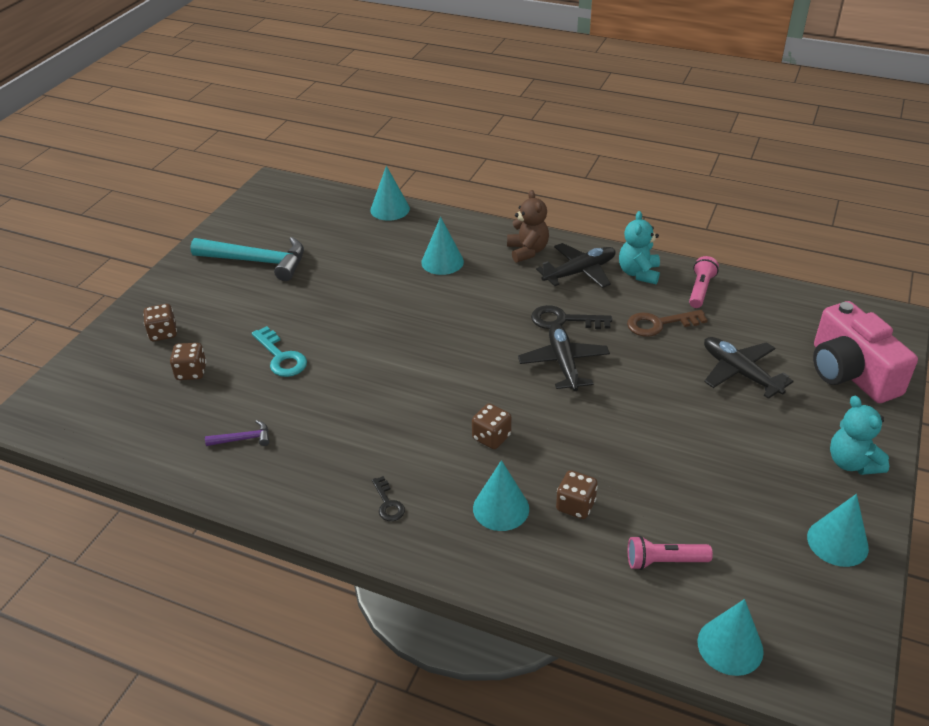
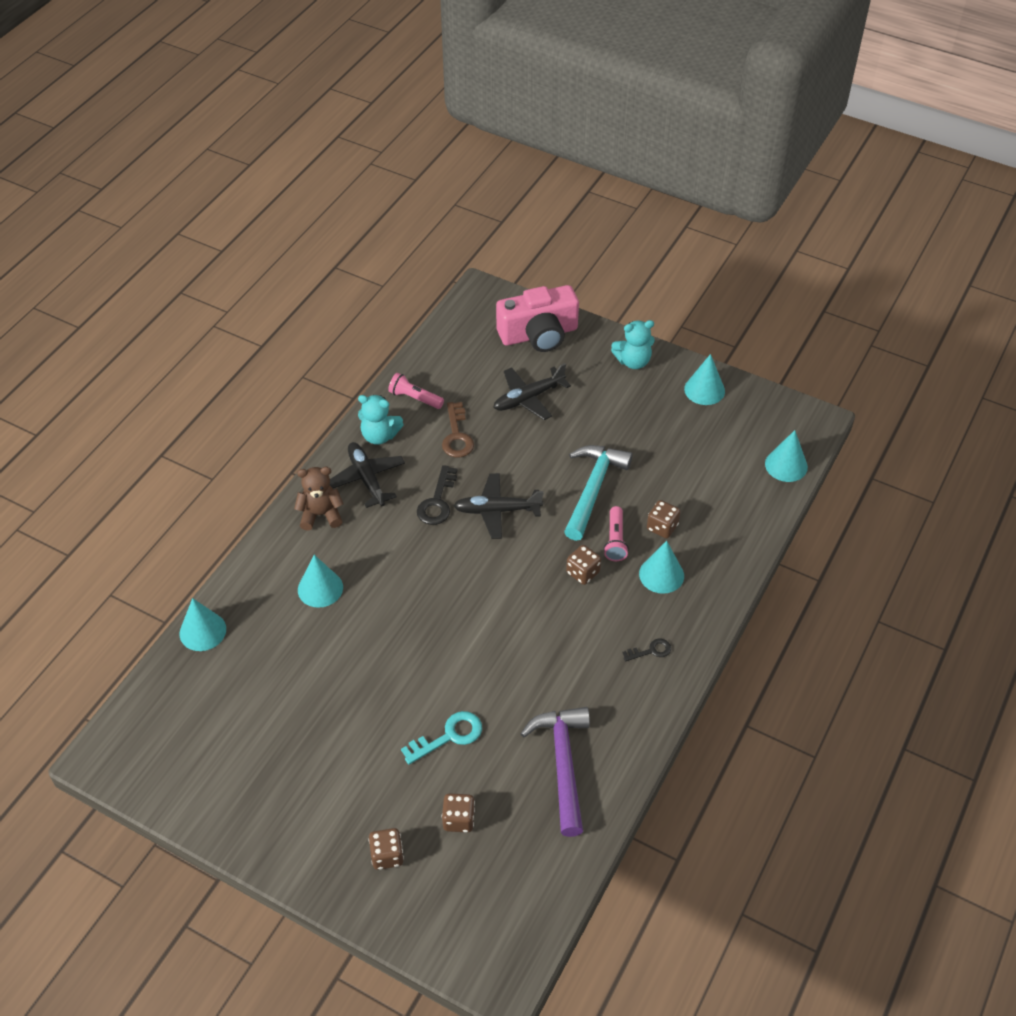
camera: 85 degrees left, 10 degrees up
turquoise hammer [190,237,304,281] -> turquoise hammer moved to [564,445,633,541]
purple hammer [205,420,269,446] -> purple hammer [520,707,590,837], size x2.26
pink flashlight [628,536,713,570] -> pink flashlight moved to [603,506,629,561]

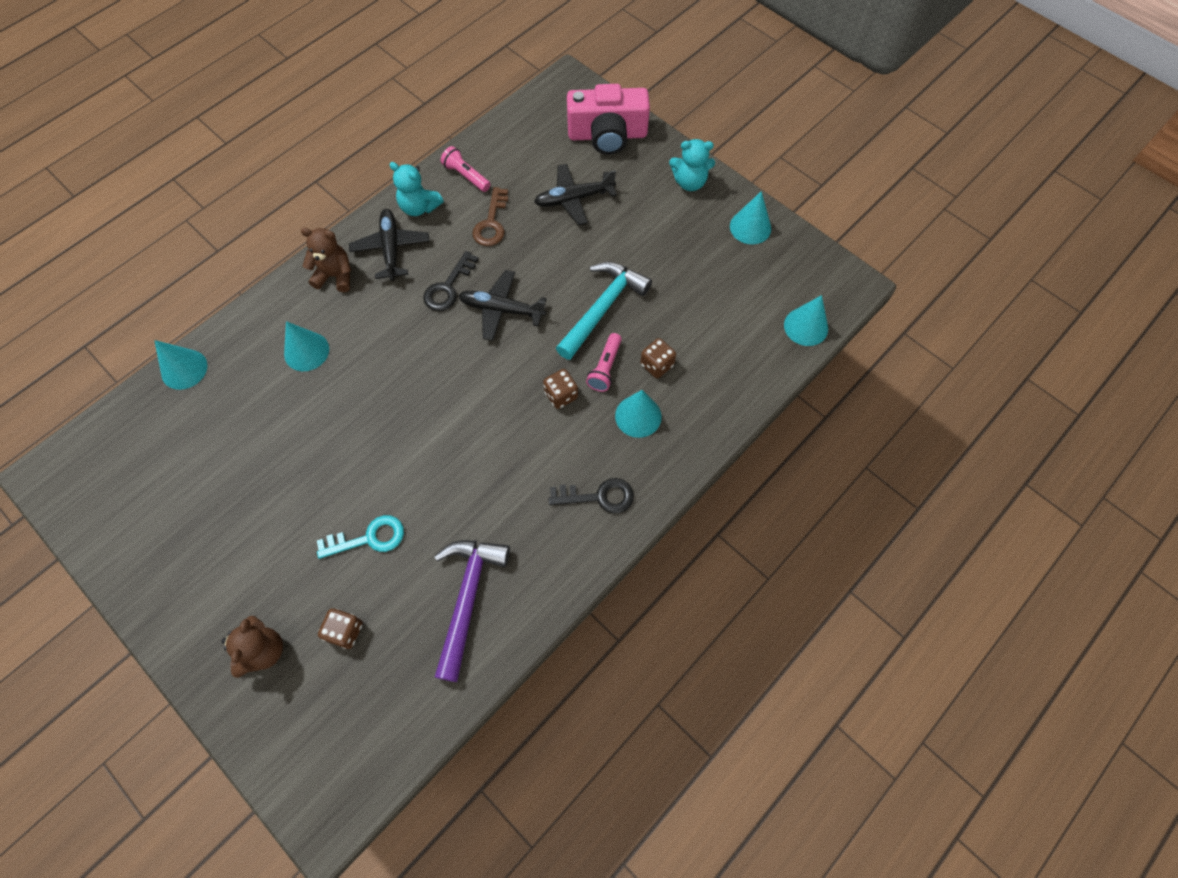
camera: 15 degrees right, 15 degrees up
brown dice [368,828,404,870] -> brown teddy bear [221,616,283,678]
black key [622,639,671,661] -> black key [549,478,634,514], size x1.64

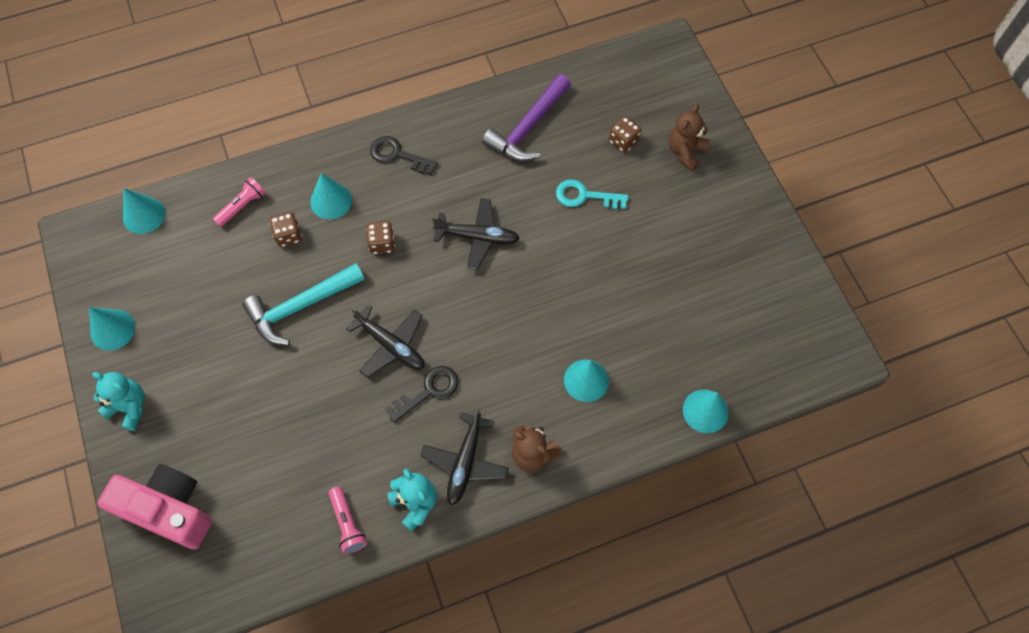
camera: 155 degrees left, 0 degrees up
brown key [472,187,508,246] -> none
black plane [534,164,617,225] -> black plane moved to [432,198,520,270]
pink flashlight [586,333,622,392] -> pink flashlight moved to [213,177,266,227]

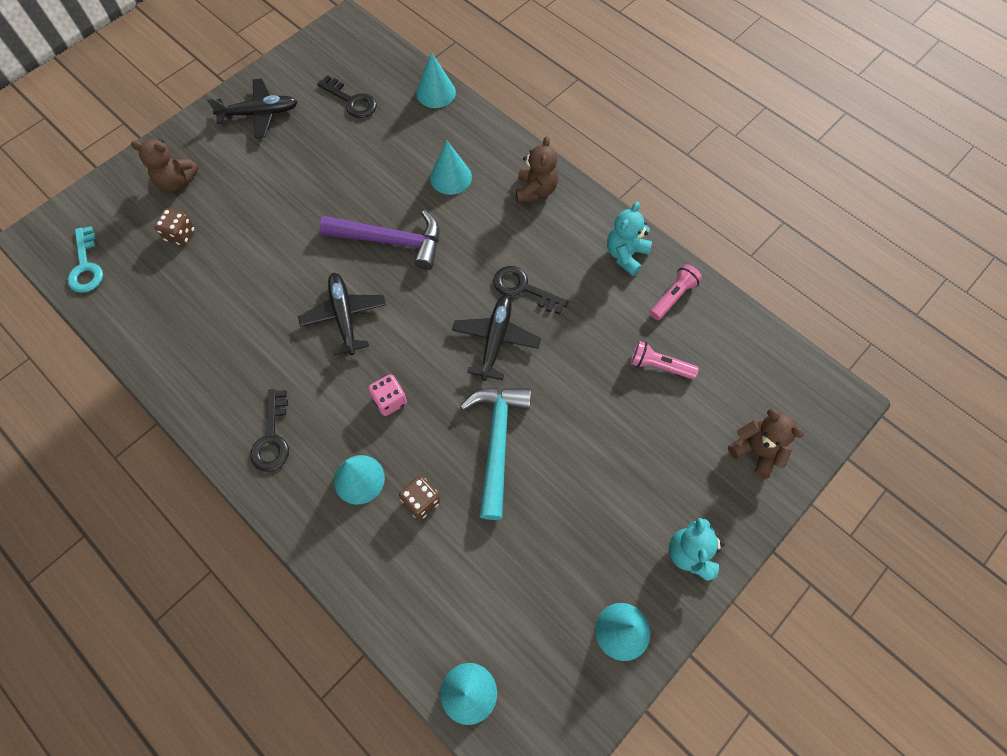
camera: 115 degrees left, 0 degrees up
pink camera [97,464,212,550] -> brown teddy bear [728,409,804,479]
pink flashlight [213,177,266,227] -> pink flashlight moved to [631,341,699,379]
turquoise hammer [242,263,365,345] -> turquoise hammer turned 120 degrees counterclockwise [460,387,531,520]
brown dice [366,221,395,254] -> pink dice [368,374,407,416]
black plane [421,408,509,505] -> black plane moved to [207,78,298,138]
purple hammer [482,74,571,161] -> purple hammer moved to [319,210,439,270]
turquoise key [556,179,628,210] -> turquoise key moved to [68,226,103,293]
none -> black key [317,75,377,118]

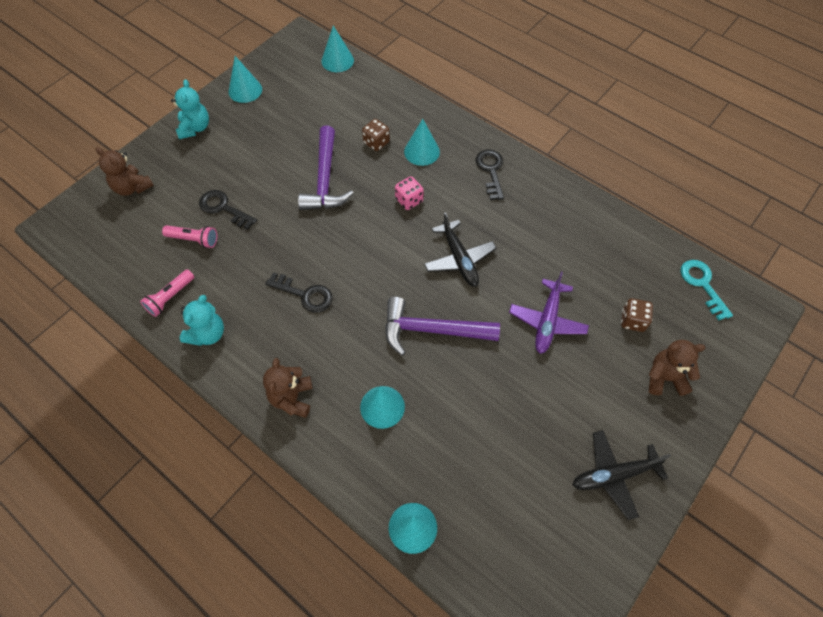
camera: 175 degrees right, 5 degrees down
black key [317,75,377,118] -> black key moved to [199,190,257,230]
black plane [452,295,541,381] -> none
turquoise hammer [460,387,531,520] -> purple hammer [298,126,354,210]
none -> purple plane [509,272,589,354]

